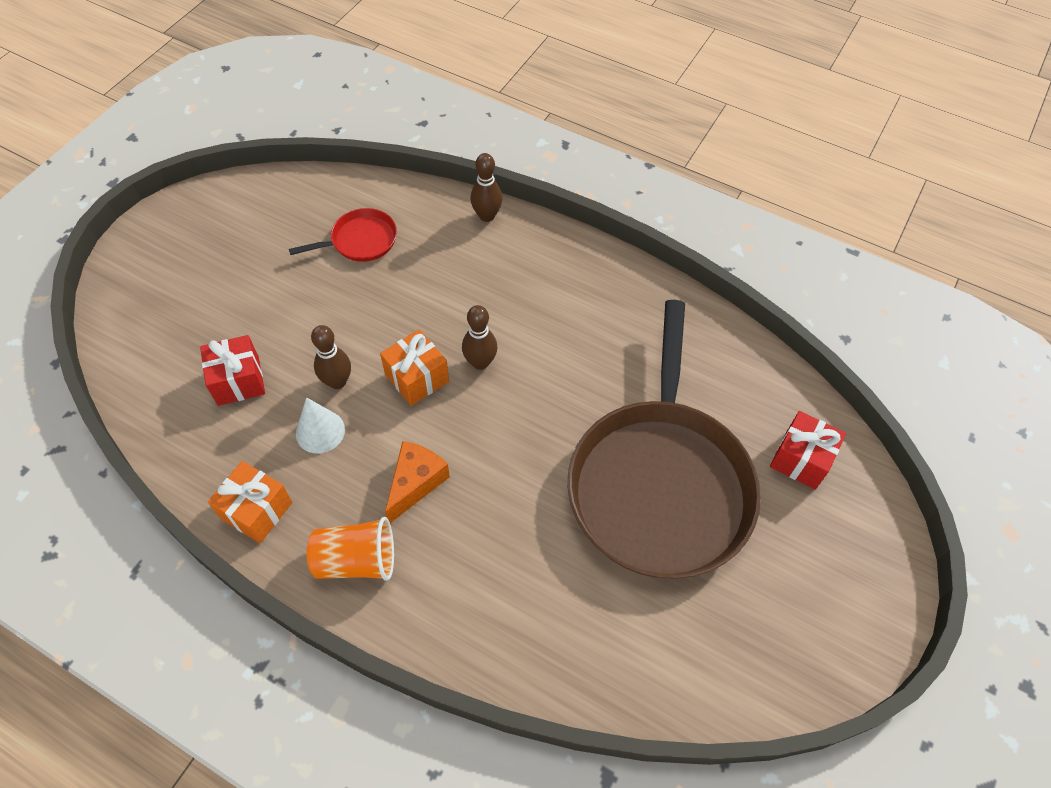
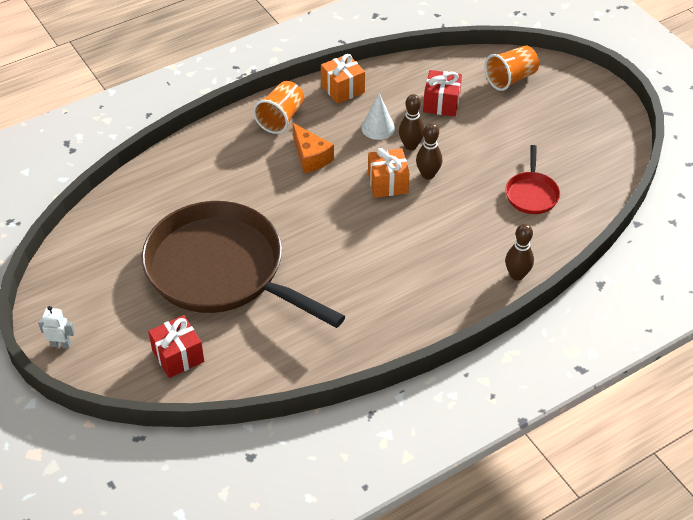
camera: 120 degrees right, 10 degrees down
brown bowling pin [462,305,497,370] -> brown bowling pin moved to [416,123,442,180]
none -> white robot [38,306,75,349]
none -> orange cup [485,46,539,91]

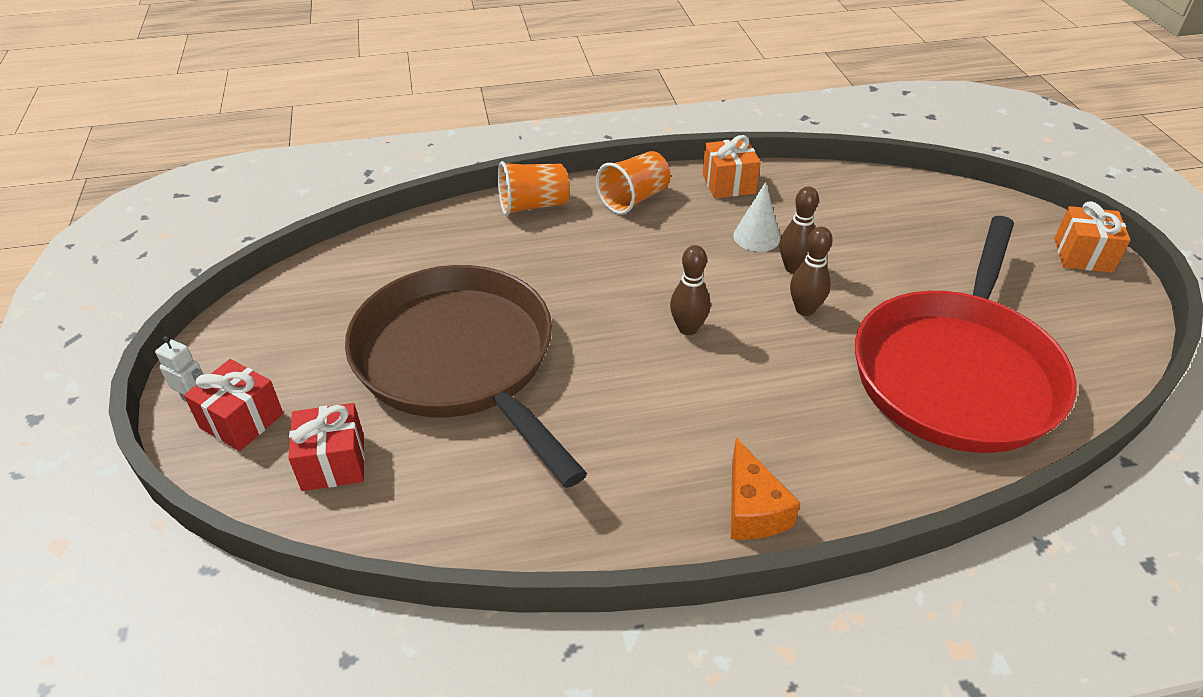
camera: 20 degrees right, 5 degrees down
orange cheese [293,123,334,173] -> orange cheese moved to [731,438,801,540]
orange gift [368,148,410,198] -> orange gift moved to [1054,201,1131,273]
red gift [423,70,462,116] -> red gift moved to [184,359,283,451]
orange cup [485,46,539,91] -> orange cup moved to [498,161,569,216]
red pan [505,145,560,214] -> red pan [855,216,1076,453], size x2.42
brown bowling pin [505,224,534,281] -> brown bowling pin moved to [670,245,710,335]

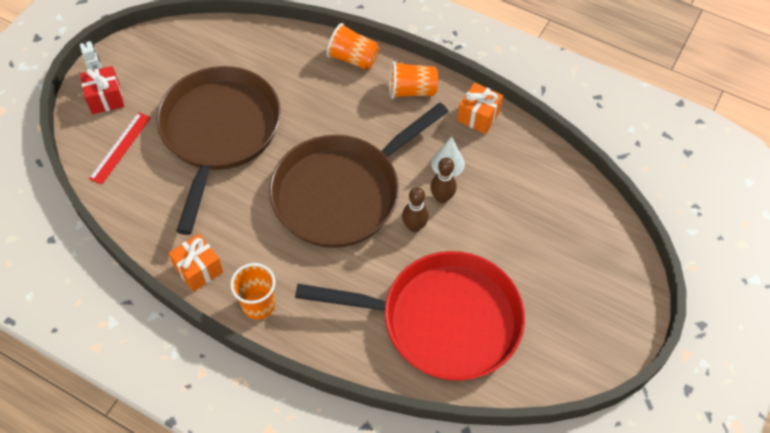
camera: 40 degrees right, 15 degrees up
red gift [288,403,365,491] -> red ruler [89,112,151,185]
brown bowling pin [670,245,710,335] -> brown pan [269,103,449,248]
orange cheese [731,438,801,540] -> orange cup [230,263,275,320]
red pan [855,216,1076,453] -> red pan turned 150 degrees counterclockwise [295,251,525,381]
orange gift [1054,201,1131,273] -> orange gift moved to [169,234,223,292]

